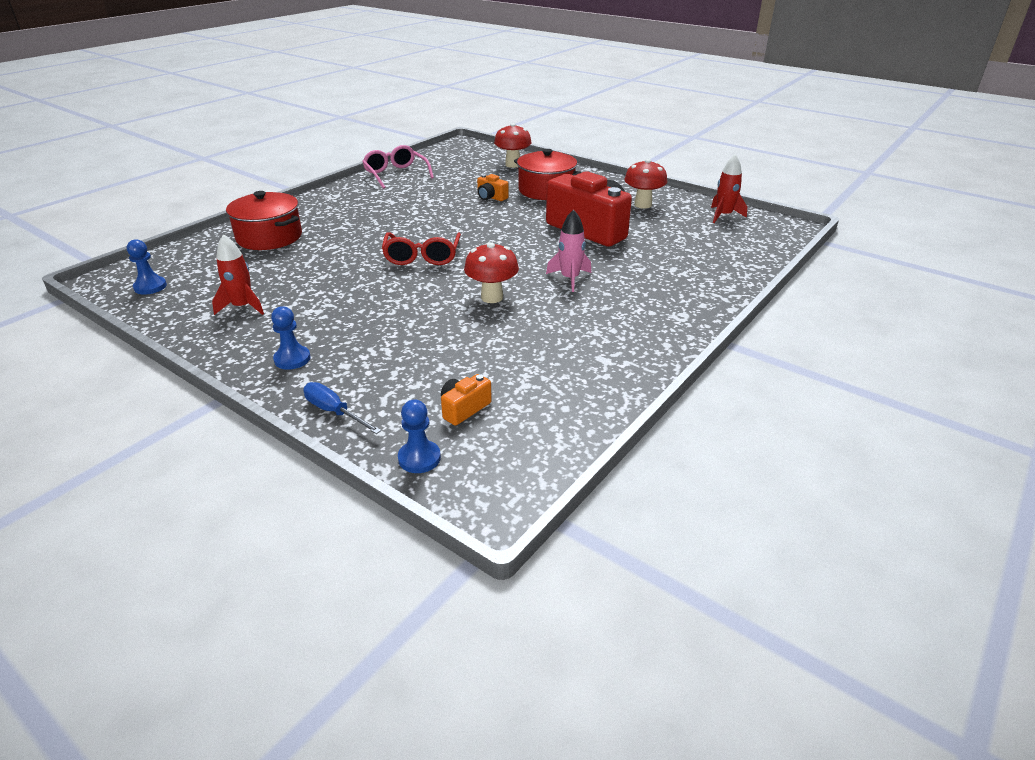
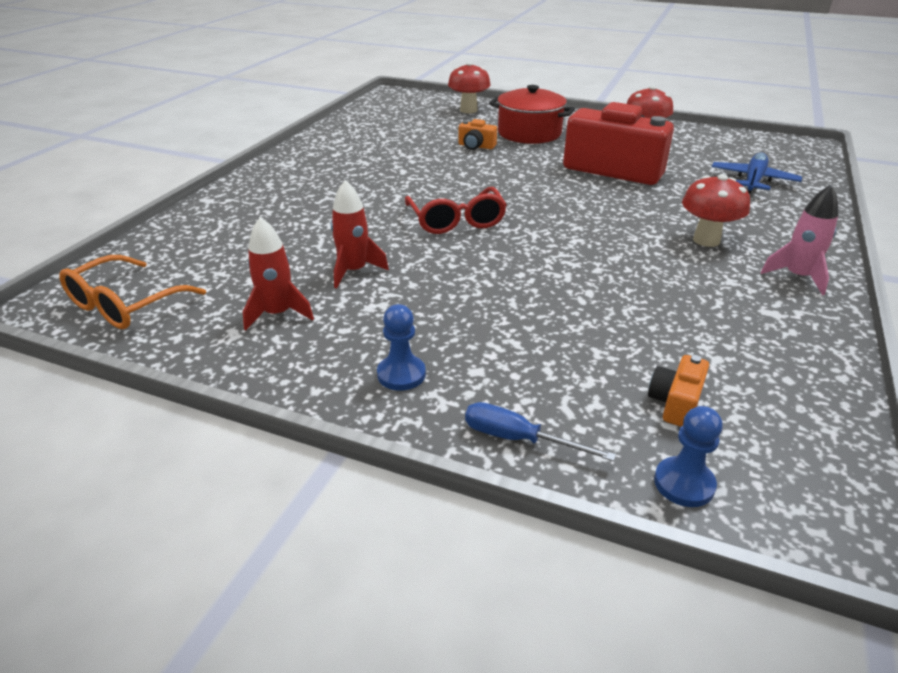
camera: 15 degrees left, 0 degrees up
blue pawn [127,239,167,295] -> orange glasses [59,255,206,329]
red pot [226,191,302,250] -> none
pink glasses [362,145,434,189] -> none
red mushroom [464,242,519,303] -> red mushroom moved to [682,174,750,247]
pink rocket [546,209,591,292] -> pink rocket moved to [761,185,838,295]
red rocket [711,154,747,223] -> red rocket moved to [331,180,389,289]
none -> blue plane [712,152,802,194]

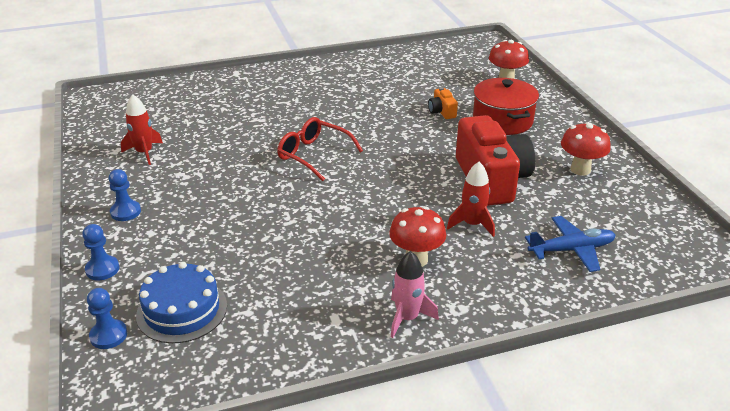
camera: 50 degrees right, 0 degrees up
orange glasses [59,255,206,329] -> none
red rocket [331,180,389,289] -> red rocket moved to [447,162,495,237]
red glasses [405,187,507,234] -> red glasses turned 90 degrees clockwise [277,117,363,181]
blue screwdriver [465,402,616,461] -> blue pawn [83,224,119,280]
orange camera [648,355,709,427] -> blue cake [136,262,227,343]

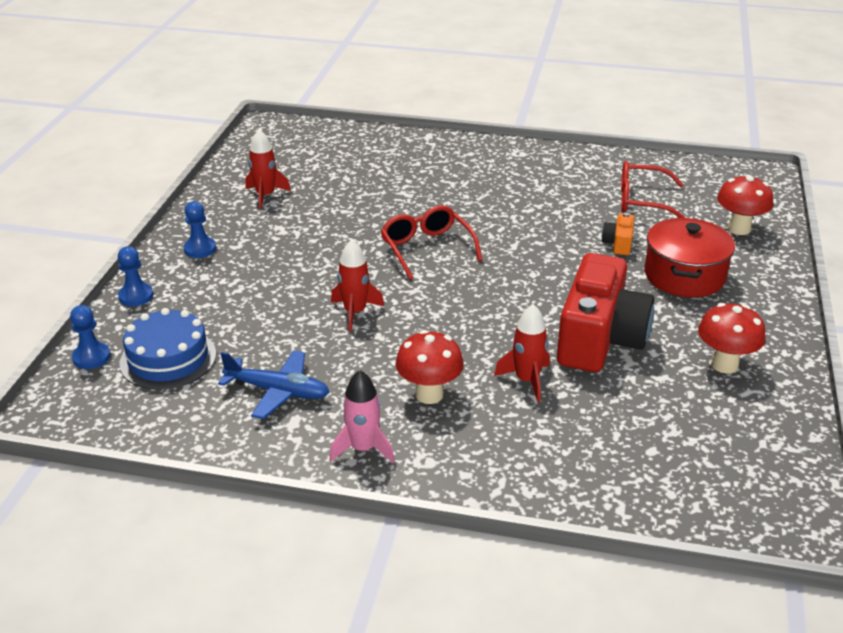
camera: 30 degrees right, 0 degrees up
blue plane [525,216,616,272] -> blue plane moved to [218,350,329,419]
none -> red rocket [331,239,384,331]
none -> red glasses [621,161,686,218]

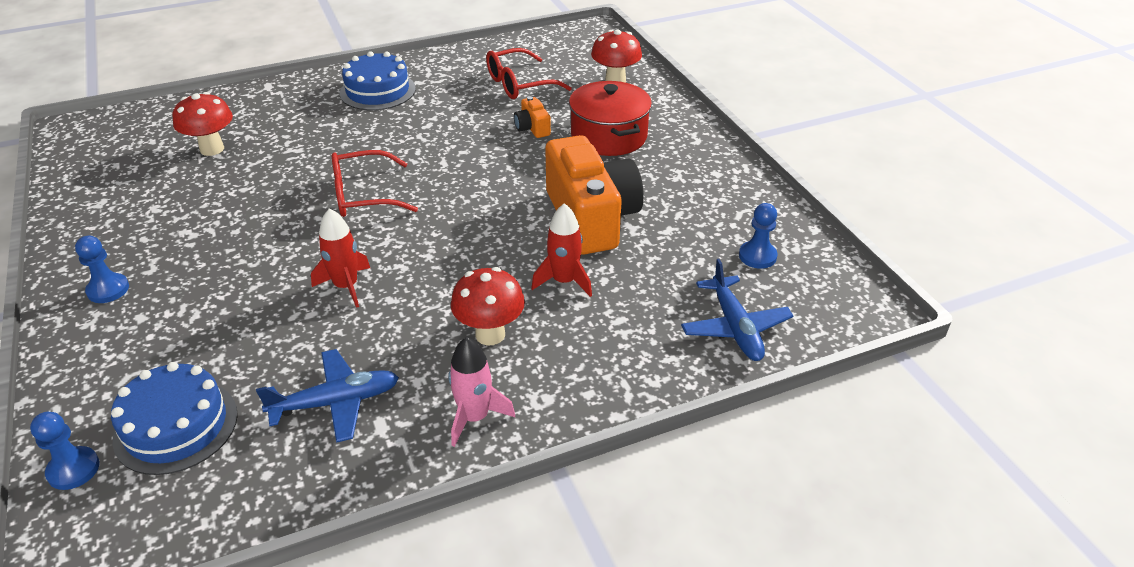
camera: 35 degrees left, 5 degrees up
blue pawn [118,246,154,306] -> blue pawn moved to [739,203,778,269]
red rocket [246,129,291,209] -> none
red glasses [381,205,482,280] -> red glasses turned 45 degrees counterclockwise [332,150,418,217]
red camera [557,253,654,372] -> orange camera [545,135,644,255]
red mushroom [698,303,766,373] -> red mushroom moved to [172,92,233,156]
none -> blue cake [340,51,416,110]
none -> blue plane [681,259,793,361]

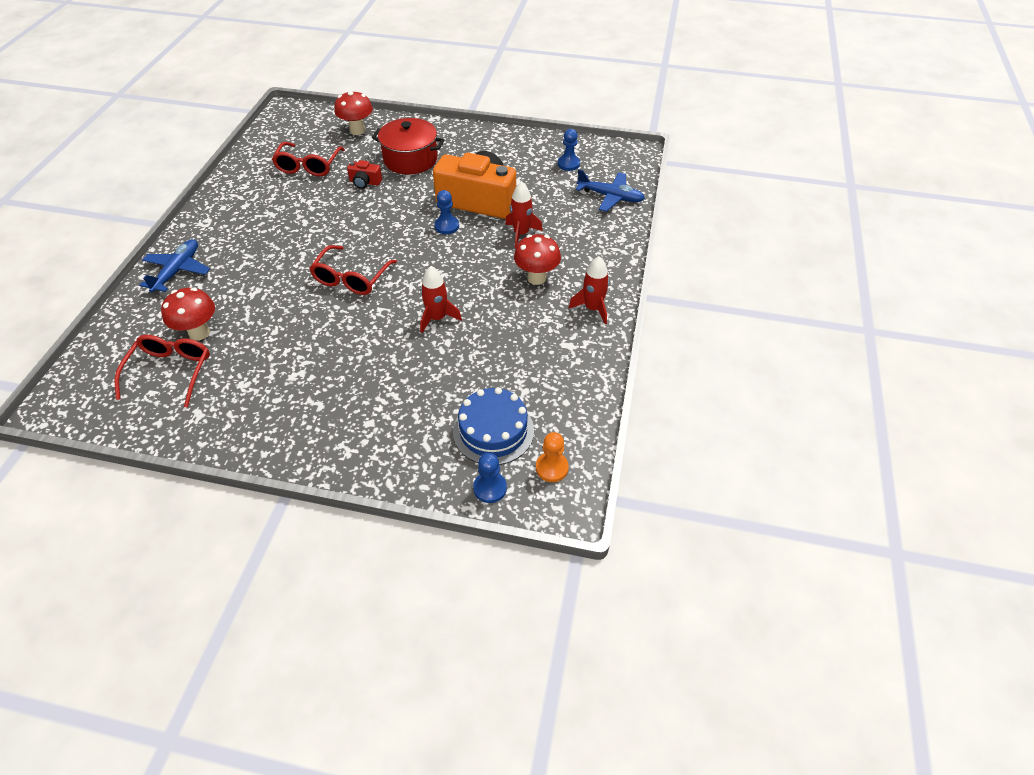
camera: 55 degrees left, 10 degrees up
blue pawn [75,236,129,303] -> blue pawn moved to [434,190,459,234]
blue plane [256,349,399,443] -> blue plane moved to [139,239,210,292]
blue cake [340,51,416,110] -> none
pink rocket [448,337,515,447] -> red rocket [569,256,609,324]
orange camera [514,96,551,138] -> red camera [347,160,382,189]
none -> red glasses [115,335,210,407]
none -> orange pawn [536,432,569,482]

